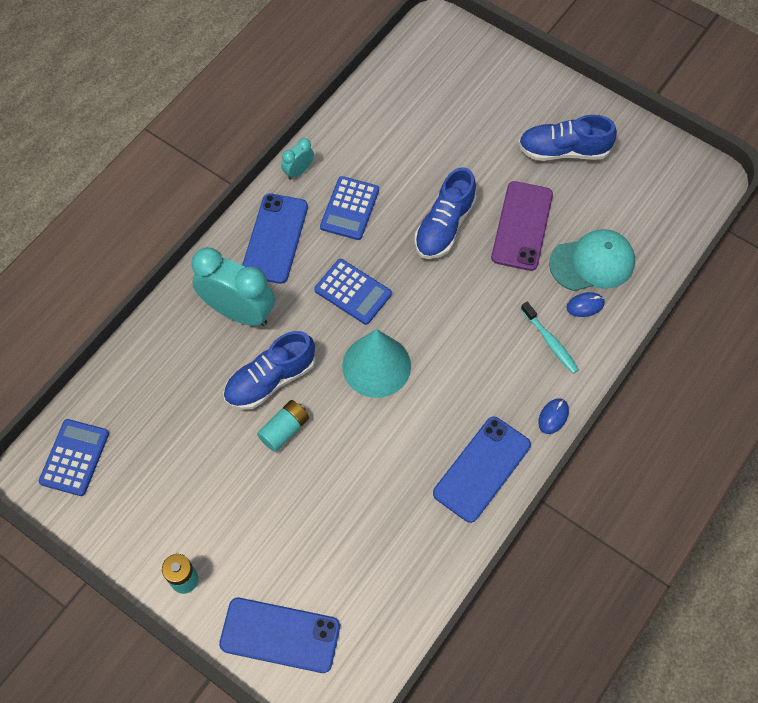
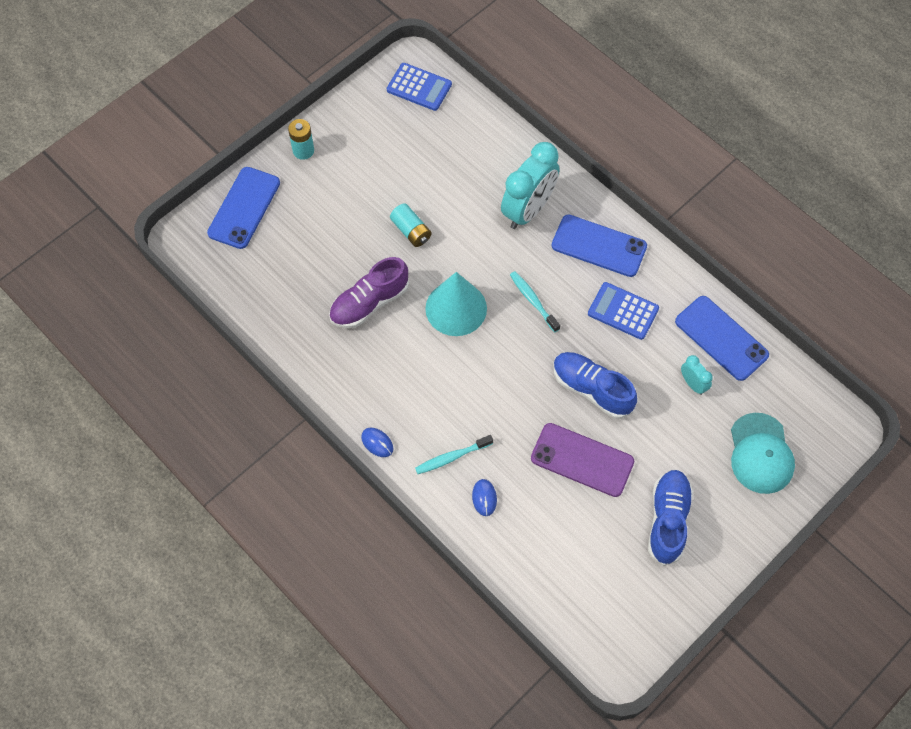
camera: 100 degrees right, 0 degrees up
blue shoe [223,331,316,410] -> none
turquoise clock [281,138,314,179] -> turquoise clock moved to [681,355,713,395]
blue calculator [314,259,392,325] -> turquoise toothbrush [510,271,560,332]
blue phone [433,417,531,523] -> blue phone moved to [675,296,769,381]
turquoise cap [549,229,635,291] -> turquoise cap moved to [731,413,795,494]
none -> purple shoe [329,257,409,328]

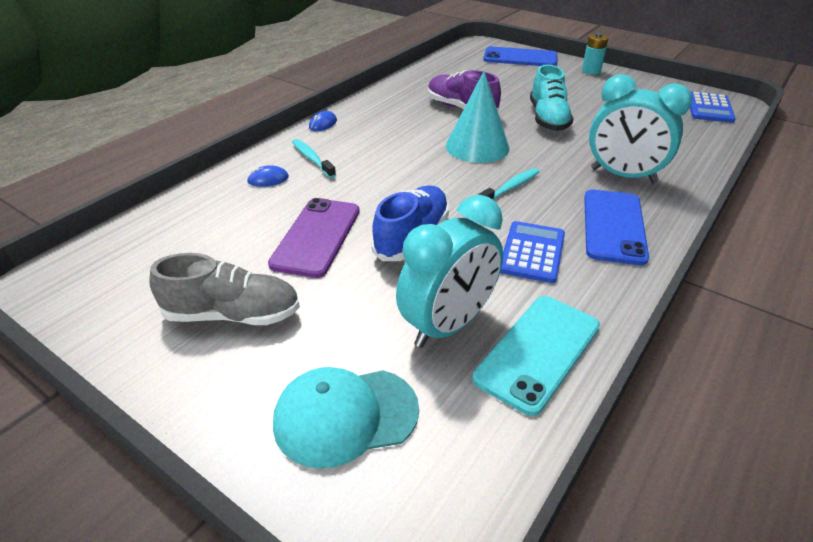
camera: 80 degrees right, 25 degrees down
turquoise battery [390,203,432,247] -> turquoise shoe [530,64,573,131]
blue shoe [648,470,693,566] -> grey shoe [149,253,300,325]
blue phone [675,296,769,381] -> turquoise phone [472,296,600,416]
turquoise clock [681,355,713,395] -> turquoise clock [396,195,503,348], size x2.16

